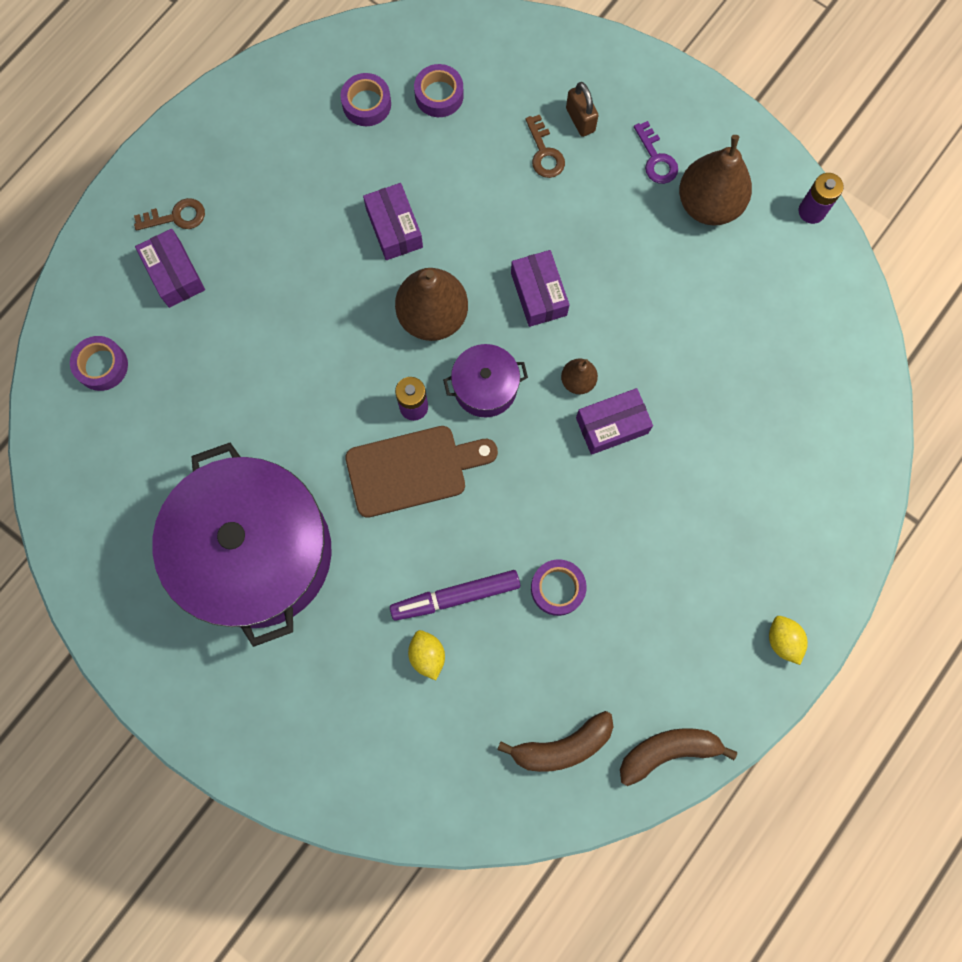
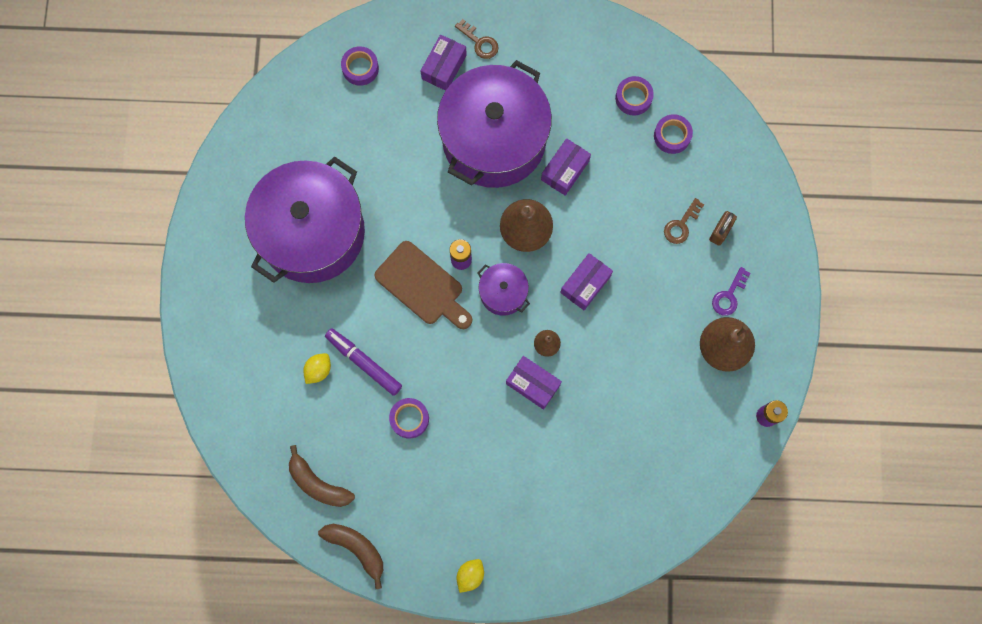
camera: 55 degrees right, 0 degrees up
none -> purple pot [437,60,552,188]

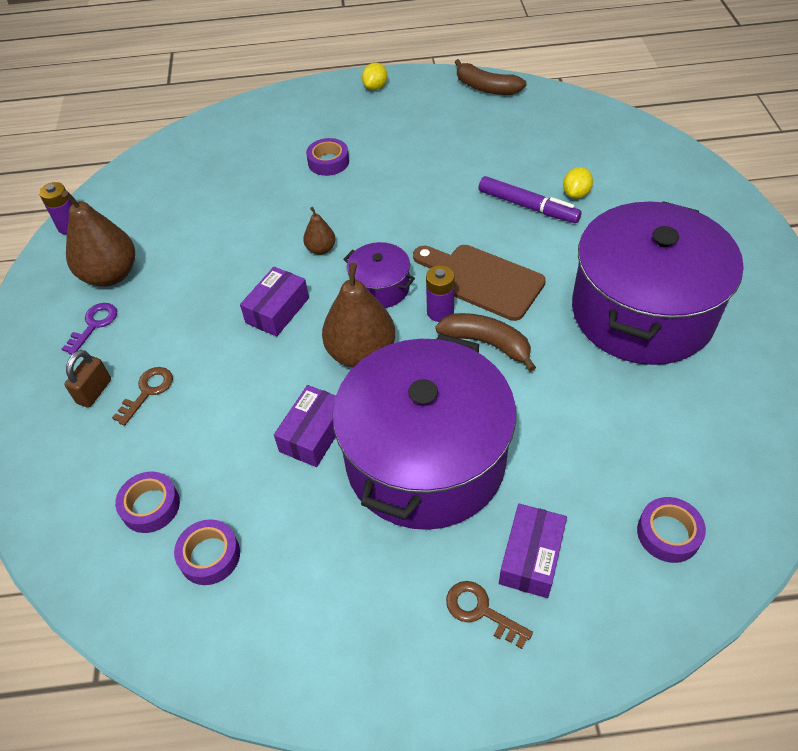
camera: 175 degrees right, 25 degrees down
brown banana [289,445,355,507] -> brown banana moved to [435,313,536,372]
purple tape [389,398,429,439] -> purple tape moved to [306,138,349,176]
purple box [506,356,562,409] -> none

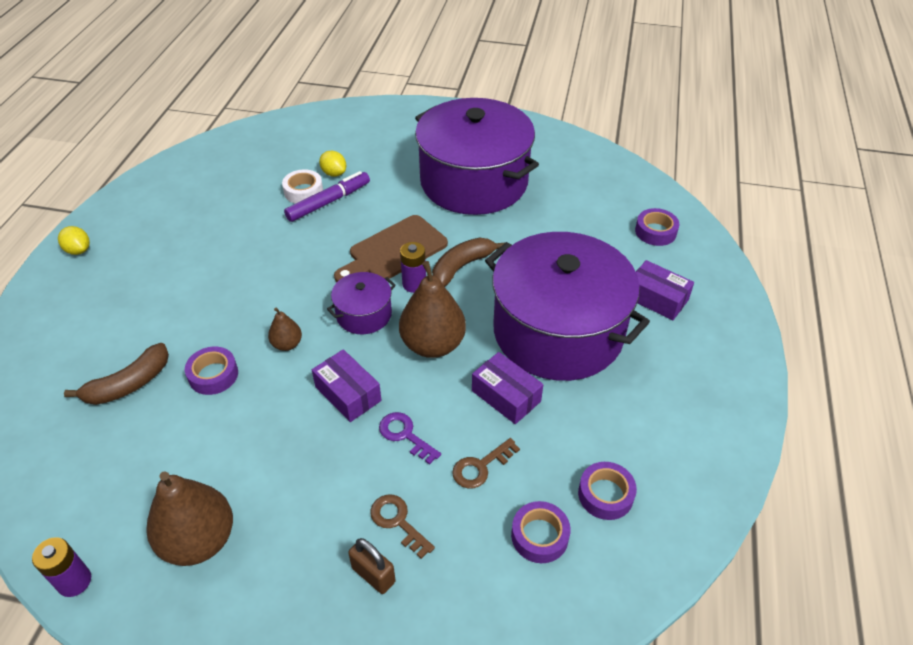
camera: 75 degrees left, 5 degrees down
purple key [62,303,117,355] -> purple key moved to [379,412,441,465]
purple tape [306,138,349,176] -> purple tape moved to [185,347,238,395]
brown key [446,581,533,649] -> brown key moved to [452,438,520,488]
brown banana [455,59,527,95] -> brown banana moved to [64,343,169,405]
none -> white tape [282,169,323,204]

